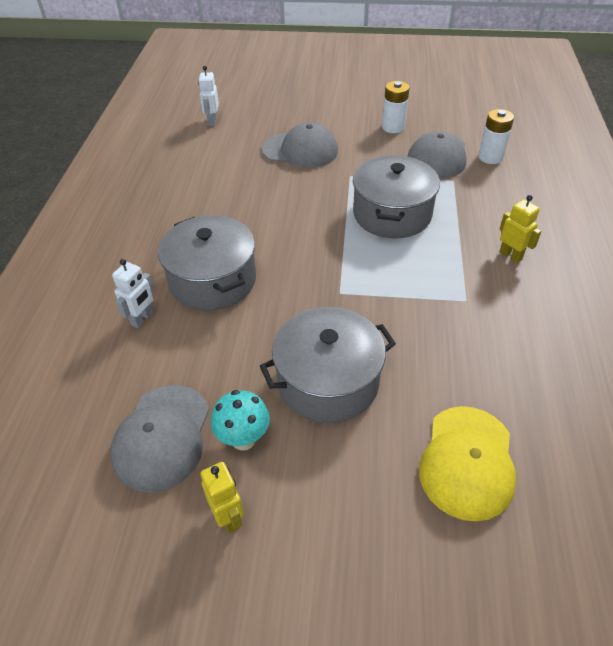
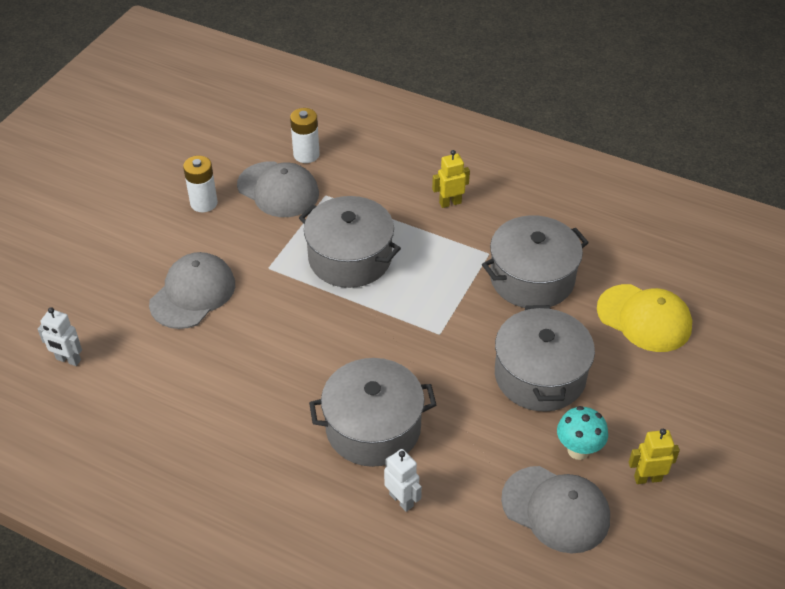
camera: 70 degrees left, 0 degrees up
none -> grey pot [482,215,589,308]

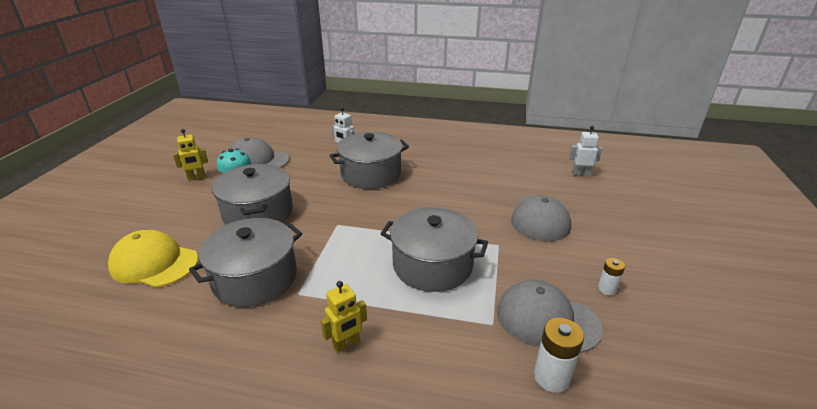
camera: 165 degrees right, 15 degrees down
white battery [183,156,218,212] -> white battery [598,258,625,296], size x0.62

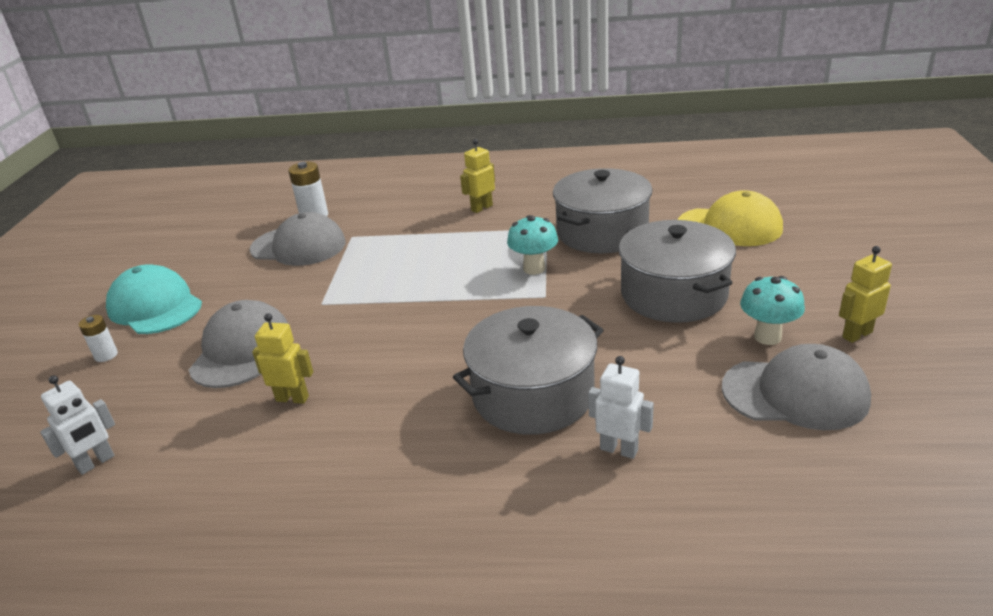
camera: 175 degrees right, 0 degrees up
grey pot [381,207,488,292] -> none
white robot [569,126,602,176] -> white robot turned 45 degrees counterclockwise [40,375,115,475]
white battery [598,258,625,296] -> white battery moved to [79,315,118,362]
none -> turquoise cap [106,264,202,334]
none -> yellow robot [252,313,313,404]
none -> turquoise mushroom [507,215,558,275]

